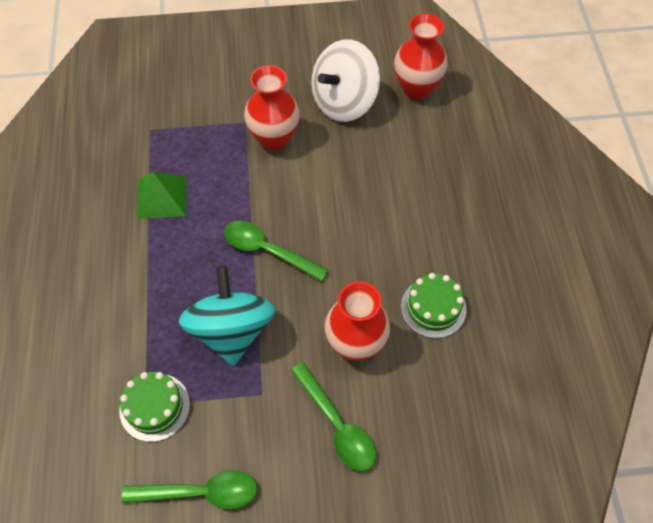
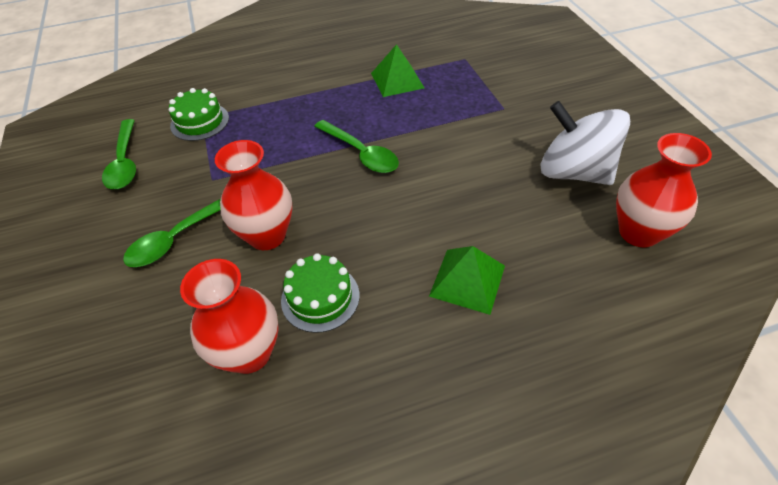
camera: 80 degrees right, 10 degrees down
turquoise spinning top [179,266,276,366] -> none
green spoon [224,221,329,282] -> green spoon turned 120 degrees clockwise [314,120,399,173]
red vase [244,65,300,150] -> red vase moved to [180,259,279,374]
none -> green pyramid [429,246,505,315]

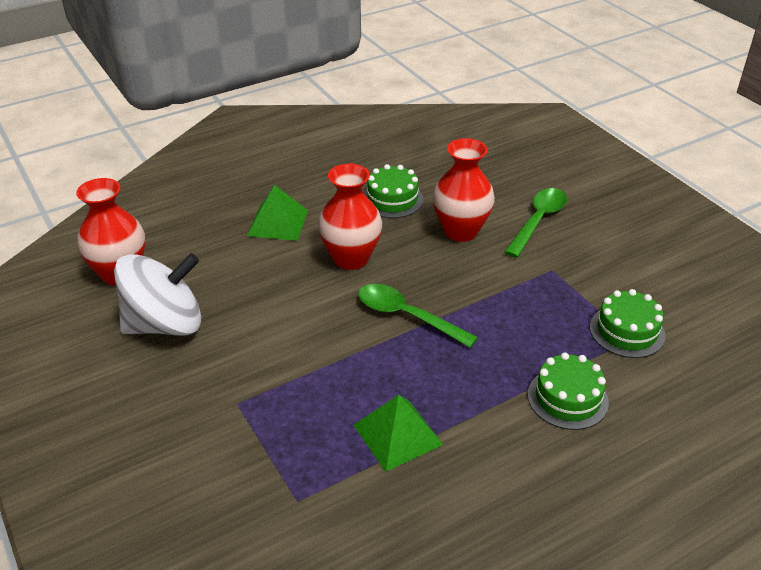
camera: 165 degrees right, 10 degrees down
green spoon [102,119,136,189] -> none
red vase [180,259,279,374] -> red vase moved to [318,164,382,270]
white spinning top [540,101,630,185] -> white spinning top turned 45 degrees counterclockwise [114,253,201,336]
none -> green cake [528,352,609,430]

